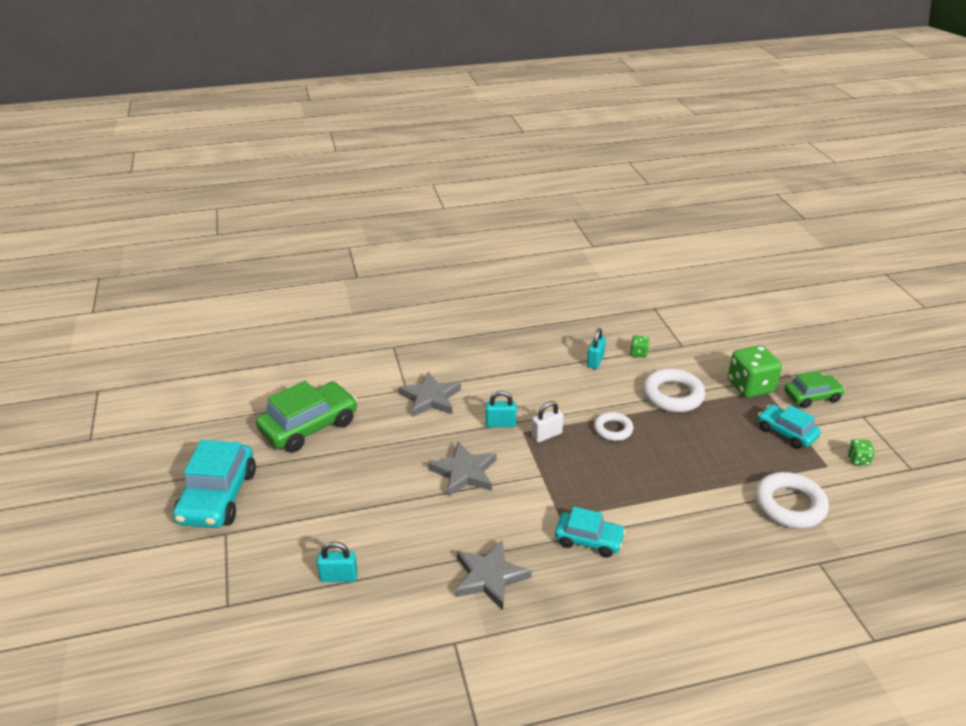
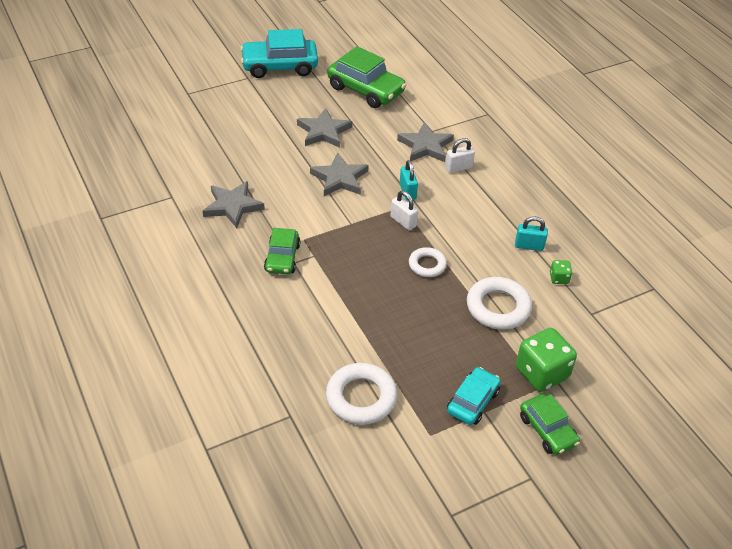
camera: 75 degrees right, 10 degrees up
turquoise padlock [317,542,358,582] -> none
turquoise car [555,507,626,558] -> green car [264,228,301,274]
green dice [848,439,875,465] -> none
none -> grey star [297,108,352,148]
none -> white padlock [445,138,475,173]

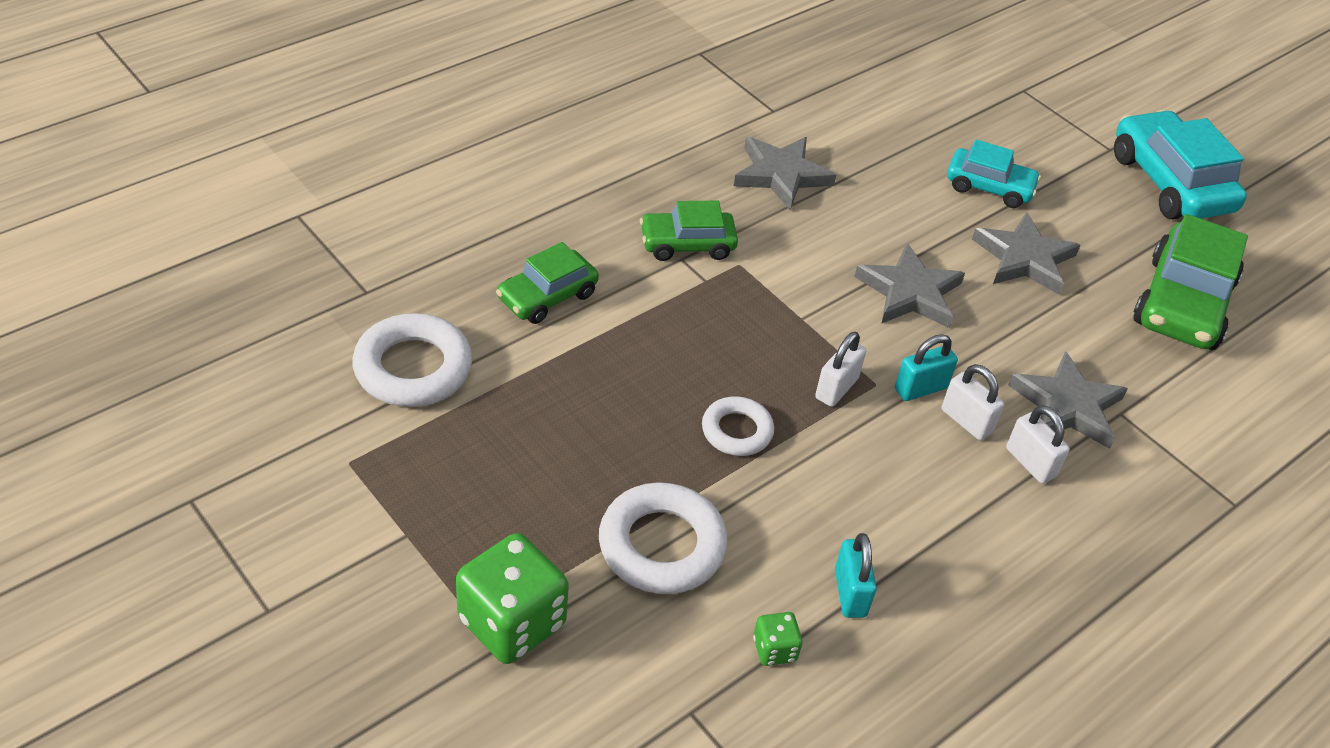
camera: 75 degrees right, 0 degrees up
turquoise car [447,367,501,425] -> turquoise car moved to [947,139,1041,208]
green car [520,394,580,455] -> green car moved to [496,242,599,324]
none -> white padlock [942,364,1004,440]

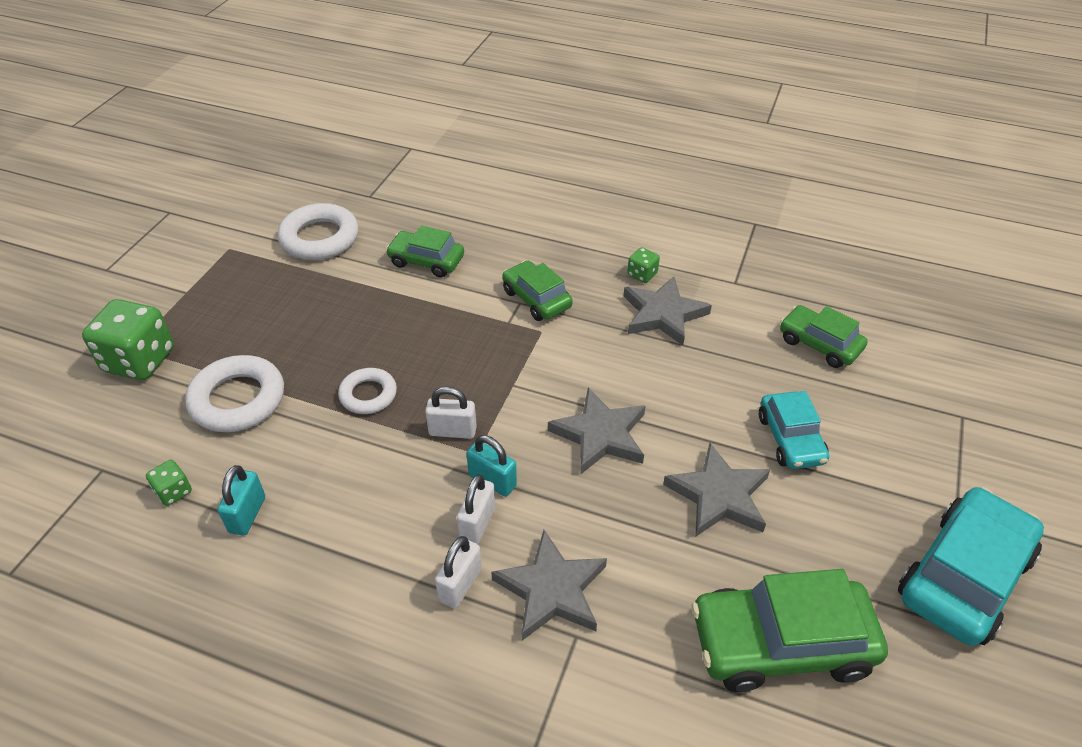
camera: 65 degrees right, 0 degrees up
turquoise padlock [835,533,877,618] -> turquoise padlock turned 45 degrees counterclockwise [218,465,265,536]
none -> green dice [627,247,660,283]
none -> green car [780,305,868,368]

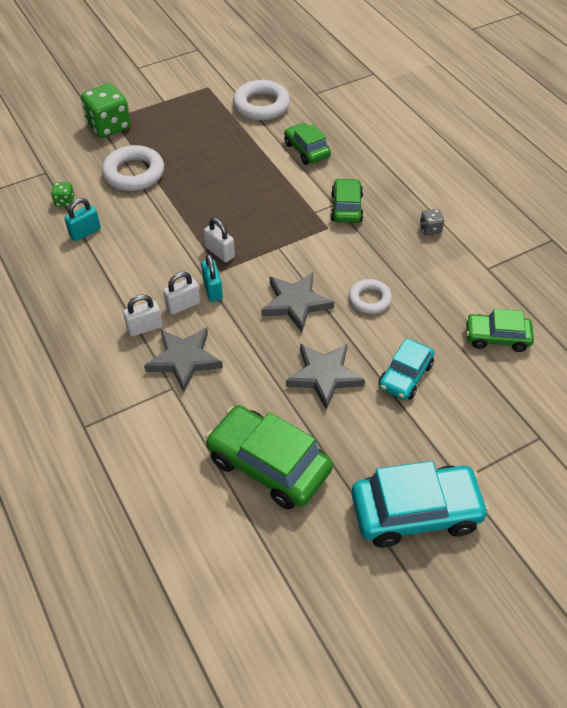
camera: 40 degrees right, 5 degrees up
white ring [338,368,397,414] -> white ring moved to [349,279,392,314]
grey star [624,276,712,346] -> none
green dice [627,247,660,283] -> grey dice [420,209,444,235]
green car [780,305,868,368] -> green car turned 75 degrees counterclockwise [466,309,534,352]

